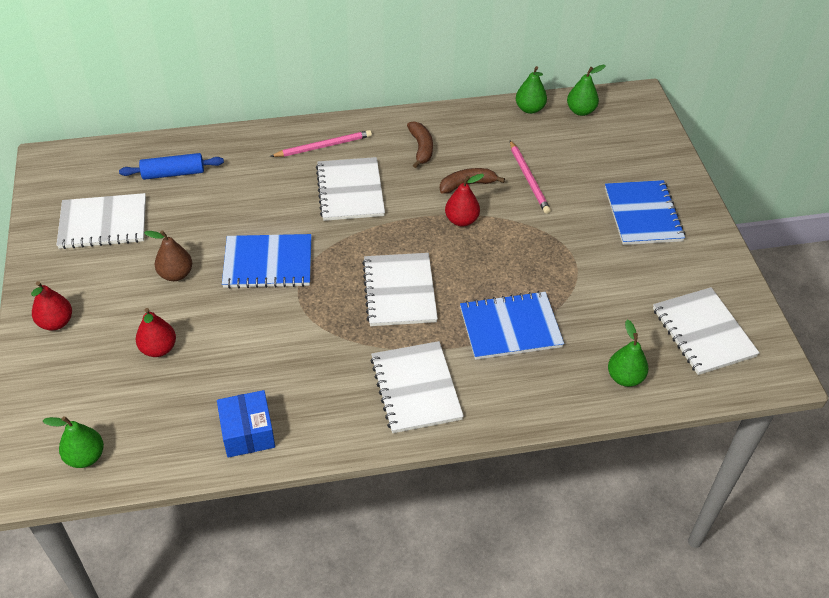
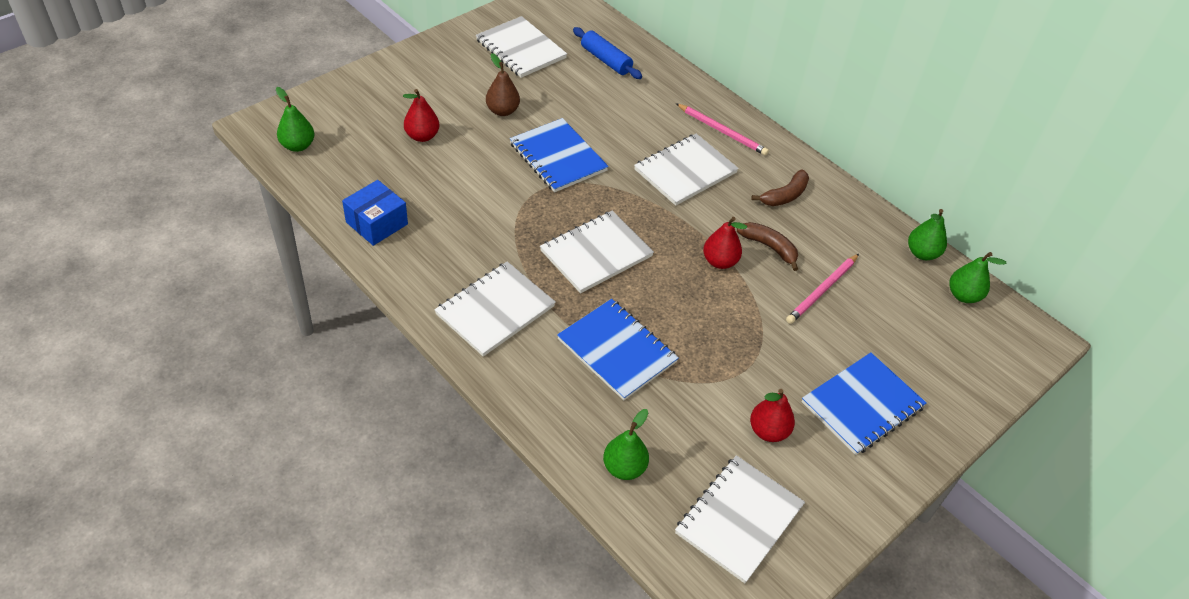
camera: 55 degrees right, 0 degrees up
red pear [31,281,72,331] -> red pear moved to [750,389,795,442]

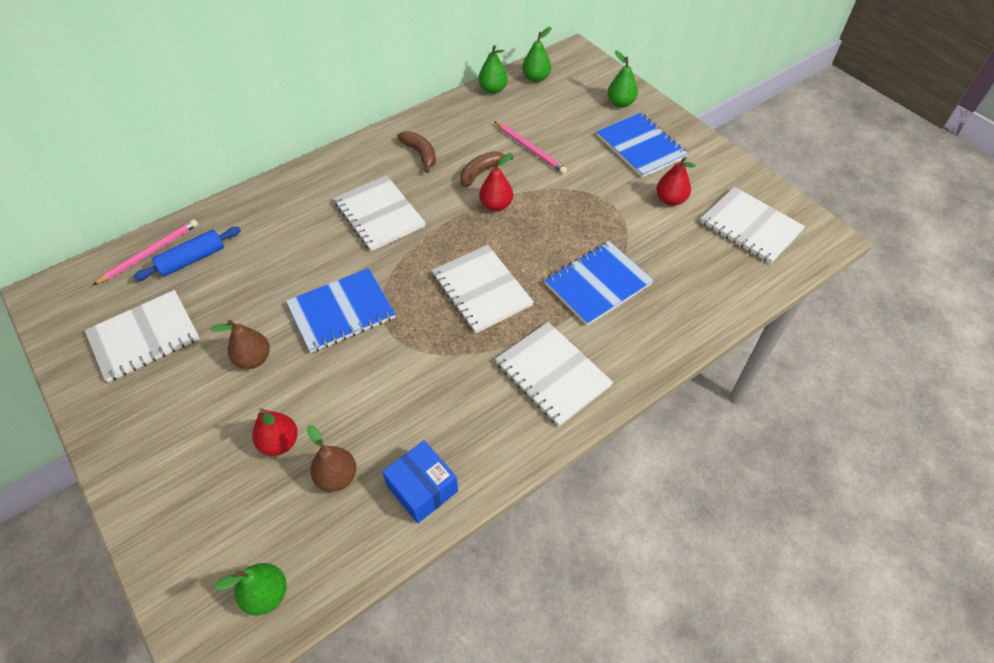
camera: 80 degrees left, 5 degrees up
green pear [603,409,649,480] -> green pear moved to [608,51,638,108]
pink pencil [676,103,769,156] -> pink pencil moved to [93,219,198,285]
none -> brown pear [307,425,356,492]

